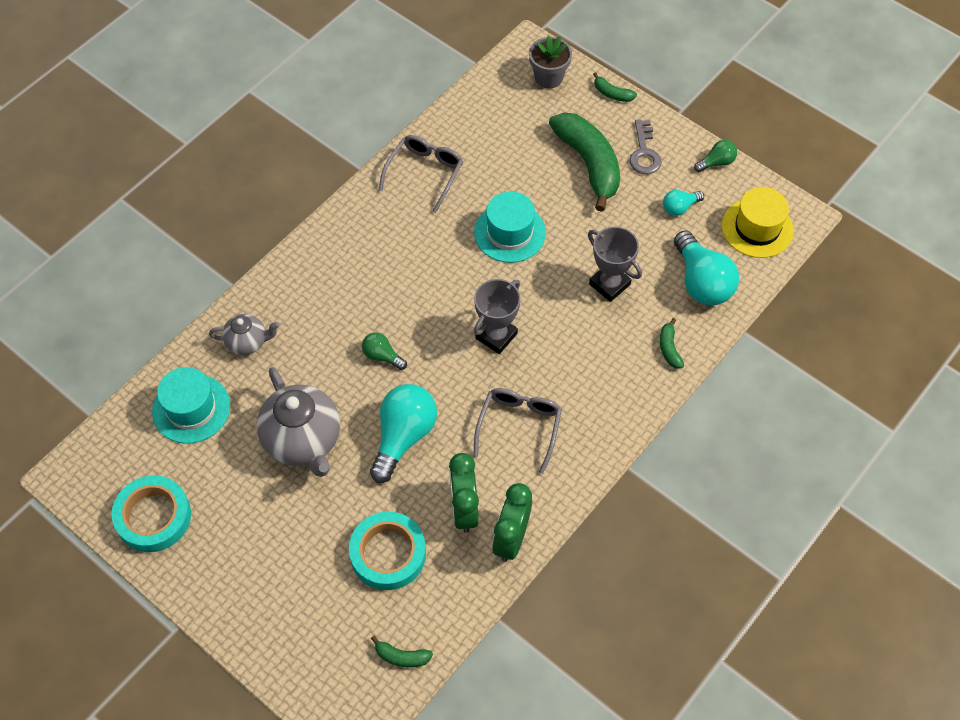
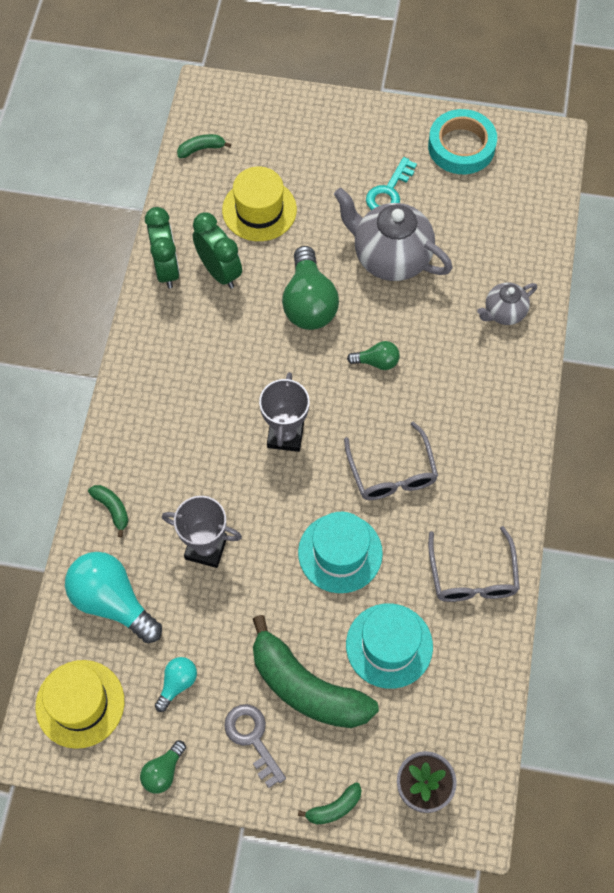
camera: 150 degrees right, 5 degrees up
turquoise hat [152,367,230,444] -> turquoise hat moved to [346,604,433,689]
turquoise tape [349,512,426,590] -> yellow hat [222,166,297,241]
turquoise light bulb [370,384,437,483] -> green light bulb [282,246,339,330]
grey glasses [473,388,562,474] -> grey glasses moved to [344,421,438,500]
green banana [593,72,637,102] -> green banana turned 150 degrees clockwise [298,782,362,824]
none -> turquoise key [366,157,417,210]

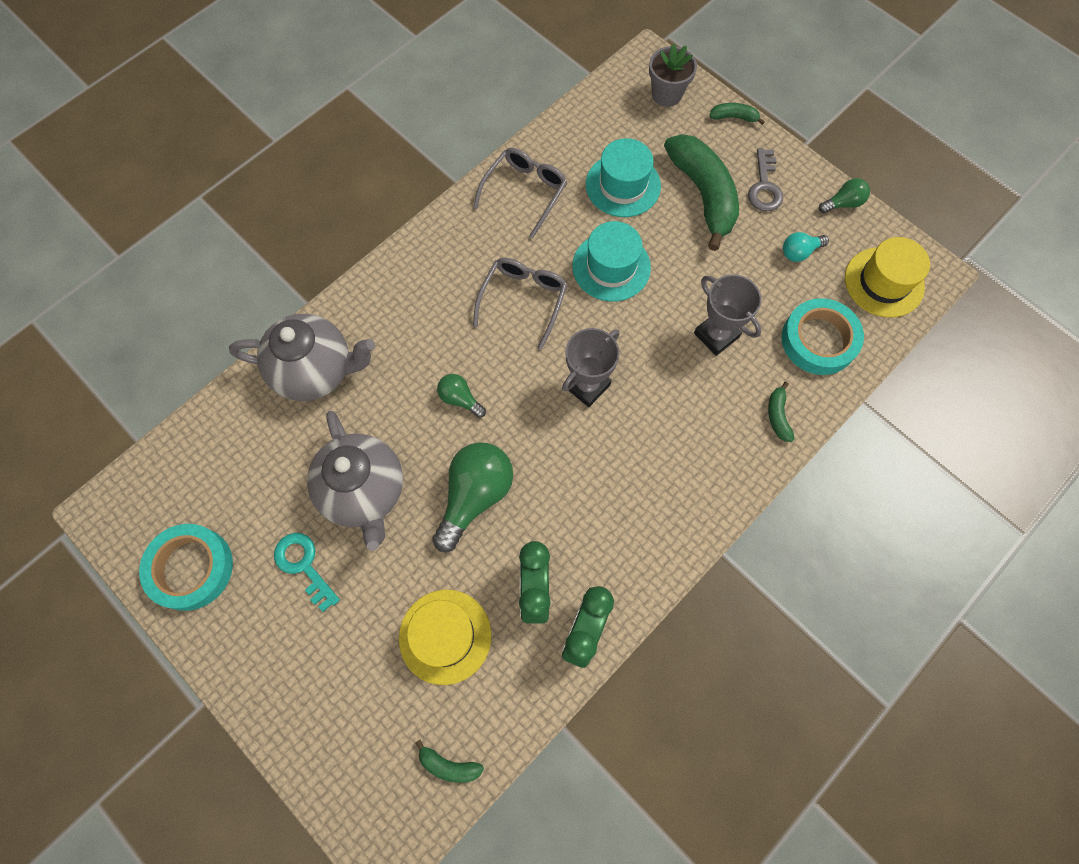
camera: 145 degrees left, 5 degrees up
turquoise light bulb [65,552,162,643] -> turquoise tape [782,298,864,375]
turquoise key [366,157,417,210] -> turquoise key turned 105 degrees counterclockwise [274,533,340,612]
grey teapot [477,283,537,325] -> grey teapot [229,314,375,401], size x1.85

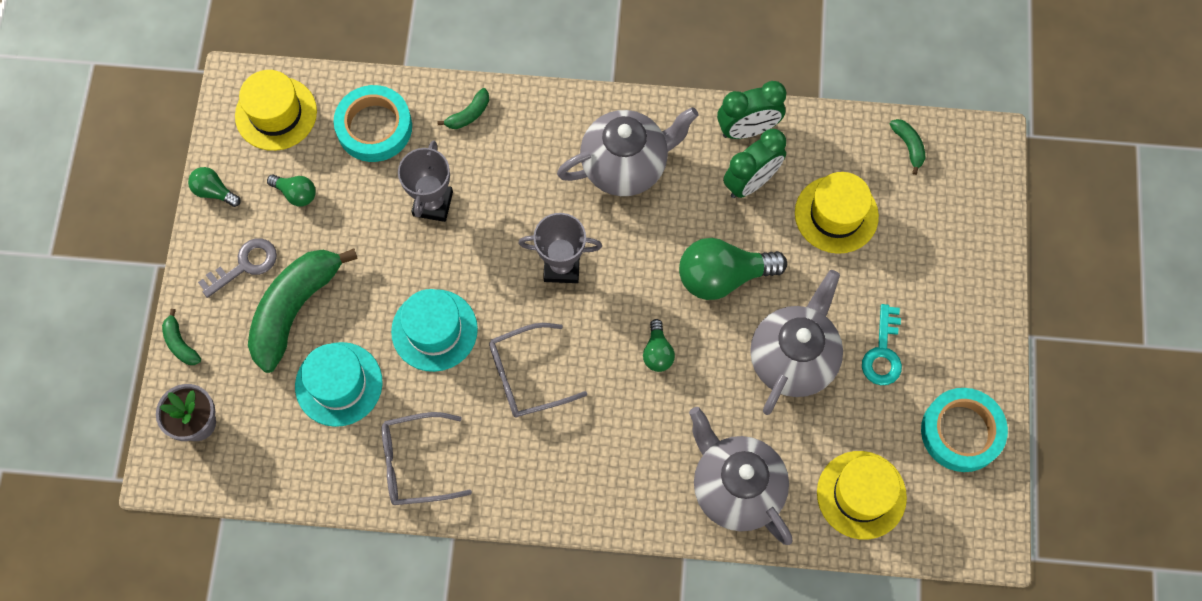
camera: 130 degrees left, 0 degrees up
turquoise light bulb [783,232,829,262] -> green light bulb [267,174,316,206]
none -> grey teapot [557,107,698,196]
none -> yellow hat [817,451,907,540]

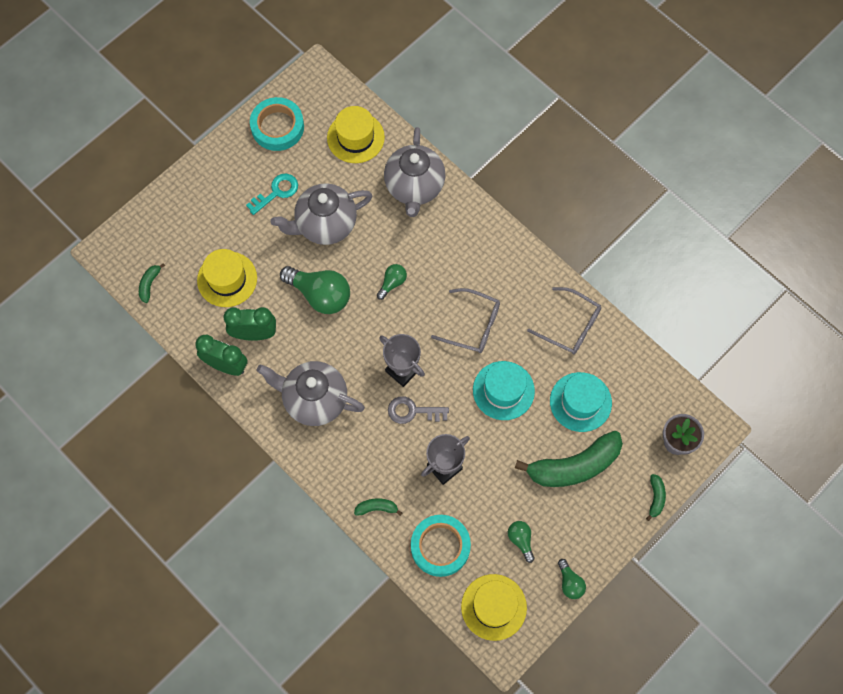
camera: 140 degrees left, 0 degrees up
grey key [198,238,277,298] -> grey key moved to [388,396,449,424]

